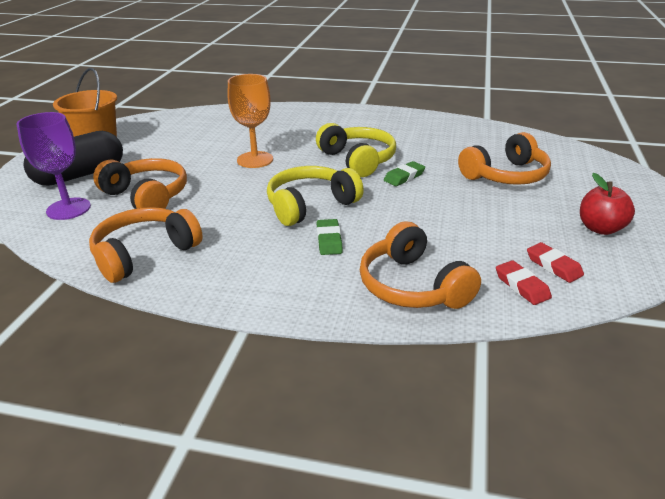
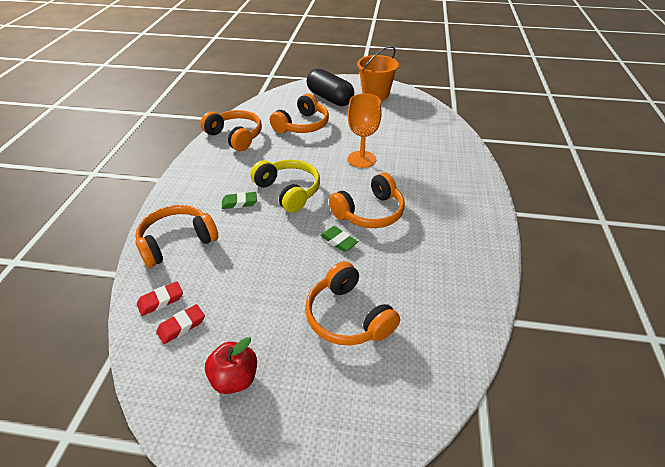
camera: 85 degrees right, 10 degrees up
purple goblet [17,112,91,220] -> none
yellow headphones [316,123,396,177] -> orange headphones [329,172,405,228]

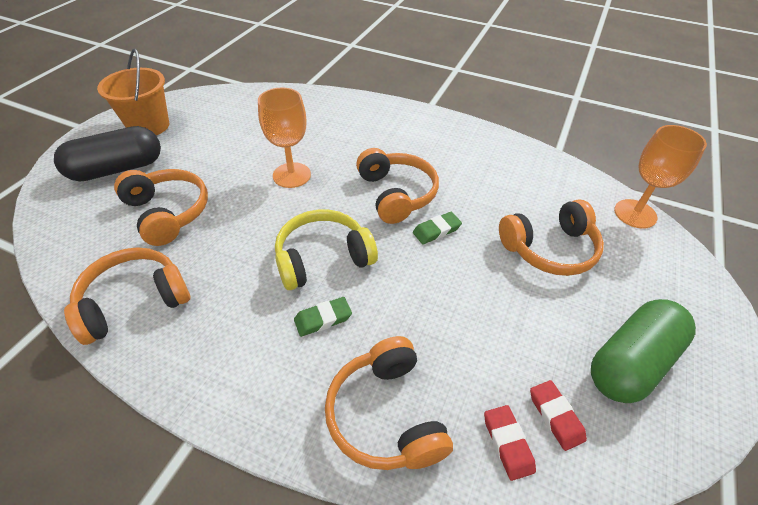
camera: 75 degrees left, 5 degrees up
red apple [205,337,257,394] -> green capsule [591,299,696,403]
green eraser [222,192,257,209] -> green eraser turned 60 degrees clockwise [294,297,352,337]
none -> orange goblet [614,125,707,229]

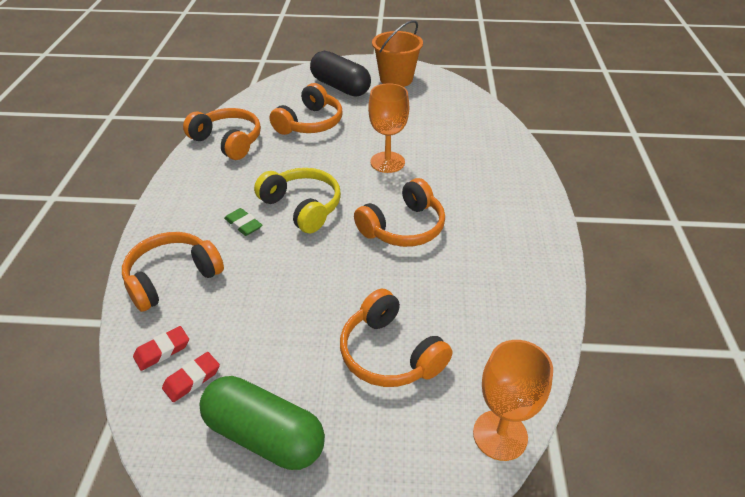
camera: 70 degrees right, 5 degrees down
green eraser [413,212,462,244] -> none

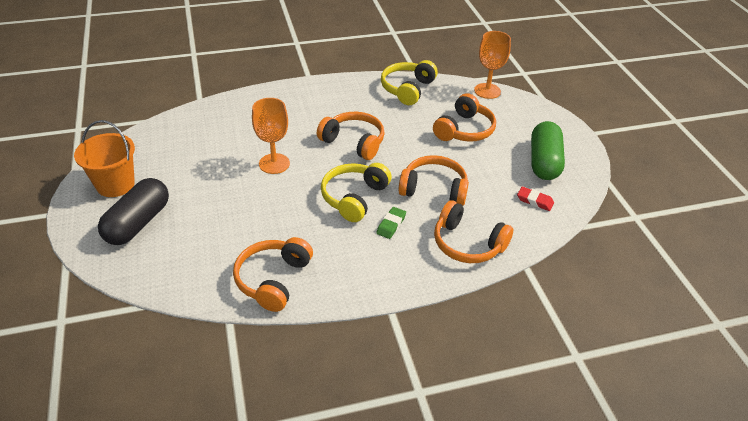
camera: 110 degrees left, 0 degrees up
red eraser [133,326,189,371] -> none
orange headphones [270,83,343,135] -> orange headphones moved to [398,155,469,206]
none -> yellow headphones [381,60,438,105]

